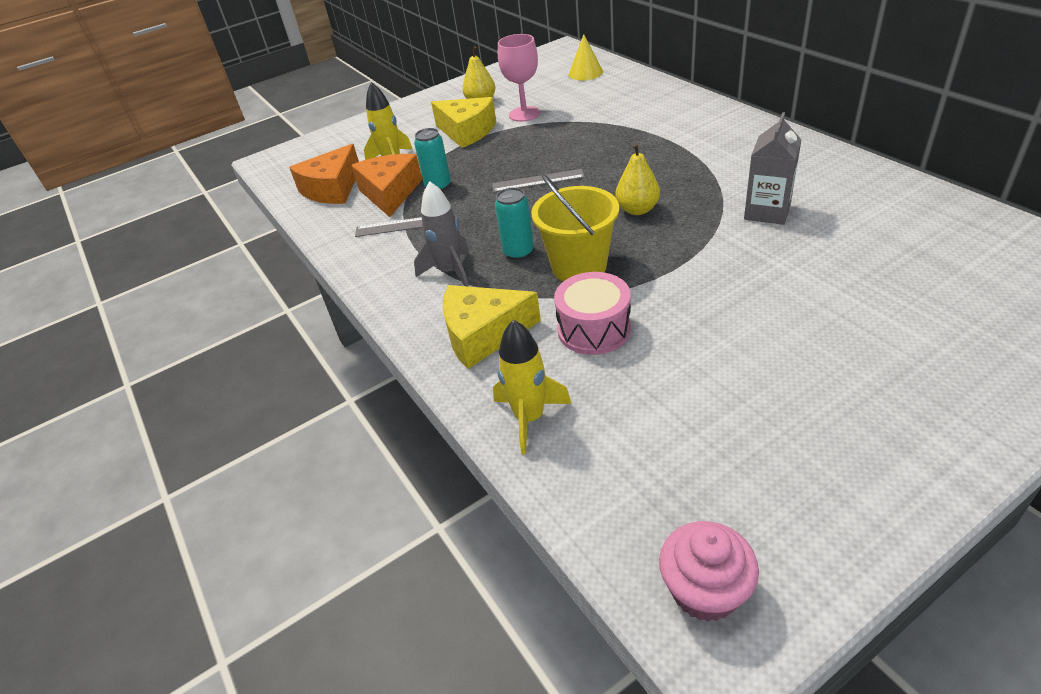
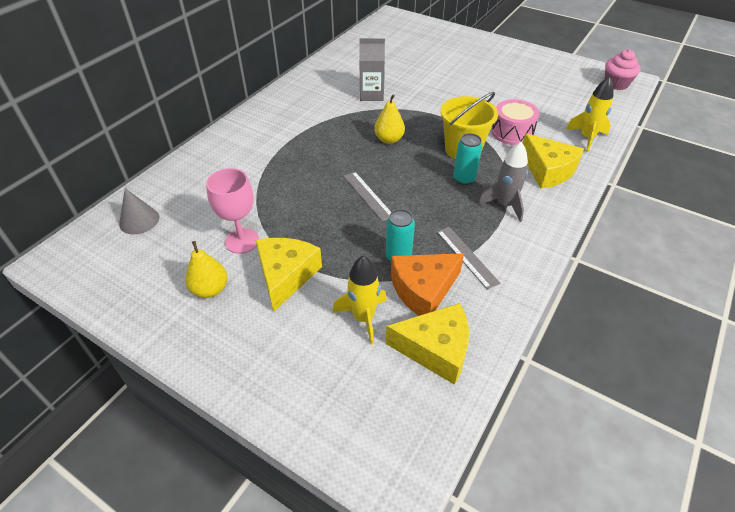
camera: 120 degrees left, 5 degrees up
orange cheese [289,144,359,204] -> yellow cheese [386,303,469,385]
yellow cone [569,34,603,80] -> grey cone [119,188,159,234]

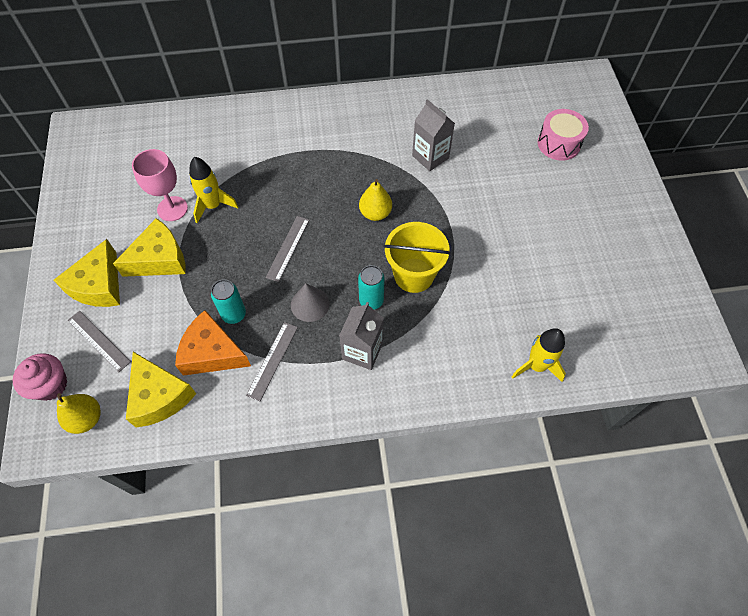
camera: 50 degrees right, 15 degrees up
grey cone [119,188,159,234] -> grey cone moved to [291,284,329,322]
yellow pear [185,241,227,298] -> yellow pear moved to [57,393,101,434]
yellow rocket [333,256,387,345] -> yellow rocket moved to [189,157,238,223]
grey rocket [478,142,528,222] -> grey carton [339,302,384,370]
pink drum [491,99,539,145] -> pink drum moved to [538,109,589,161]
yellow cheese [523,134,584,189] -> yellow cheese moved to [53,239,120,307]
pink cupcake [605,49,641,90] -> pink cupcake moved to [13,353,67,401]
none -> grey ruler [67,311,131,372]

